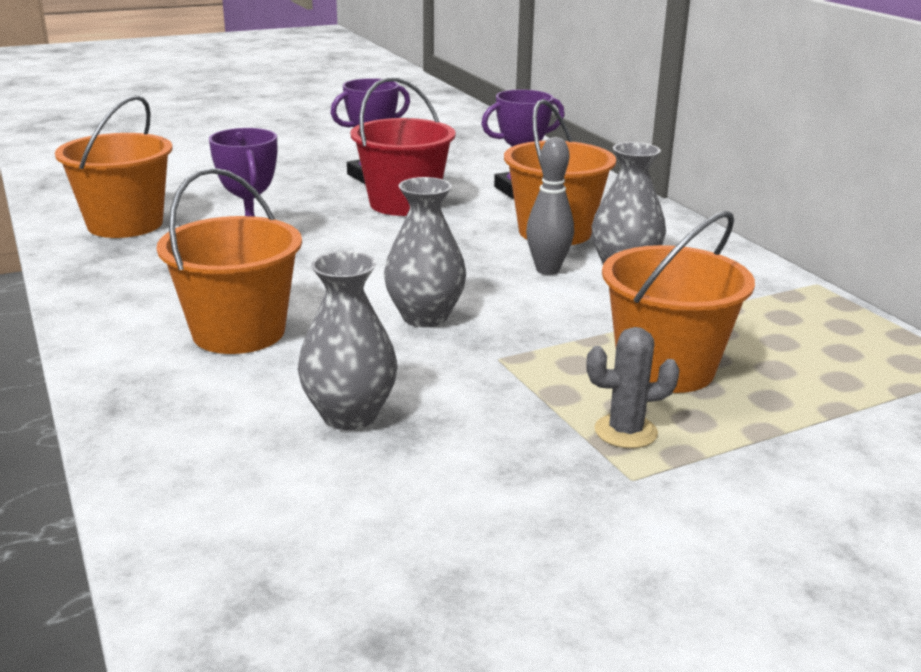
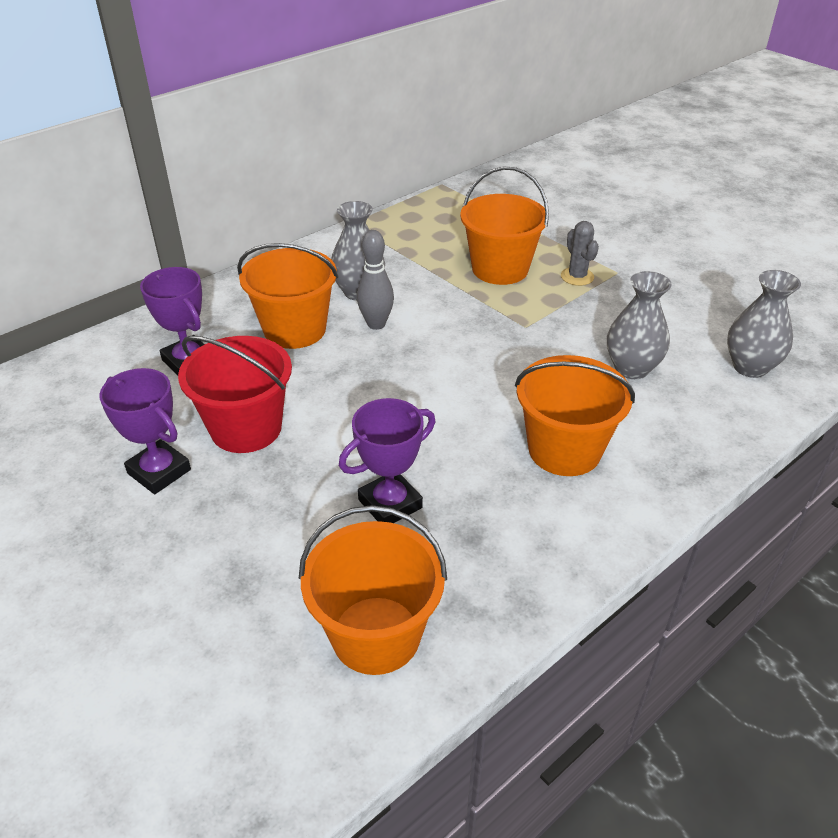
camera: 105 degrees left, 15 degrees up
grey vase [384,177,466,327] -> grey vase moved to [727,270,801,378]

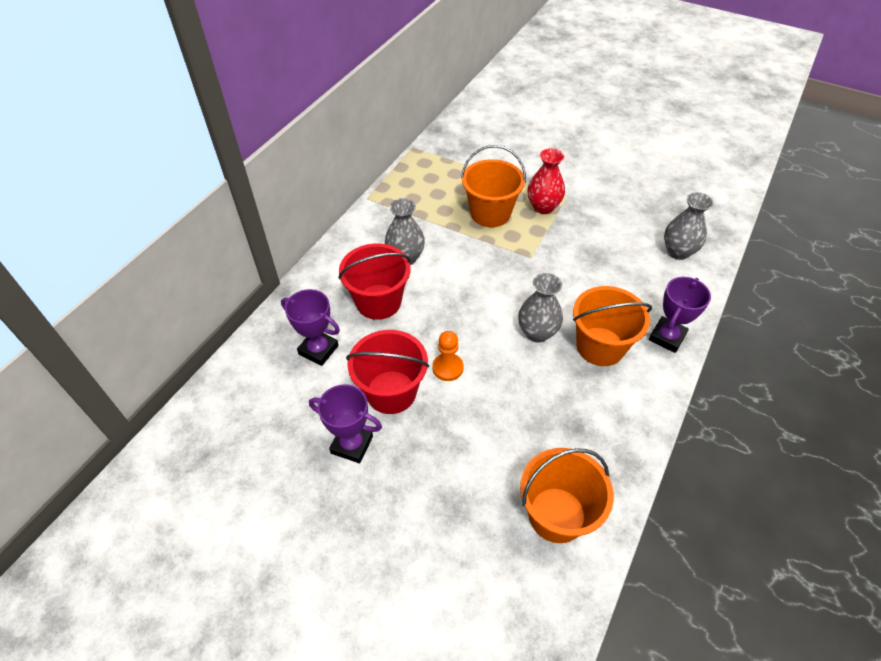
camera: 20 degrees left, 10 degrees up
orange bucket [237,243,338,349] -> red bucket [338,243,411,320]
purple trophy [339,398,435,523] -> purple trophy moved to [649,277,711,353]
grey bowling pin [357,230,394,330] -> none
grey cactus [561,221,599,286] -> red vase [527,148,565,214]
grey vase [607,271,672,379] -> grey vase moved to [518,273,563,342]
none -> orange pawn [433,331,464,381]

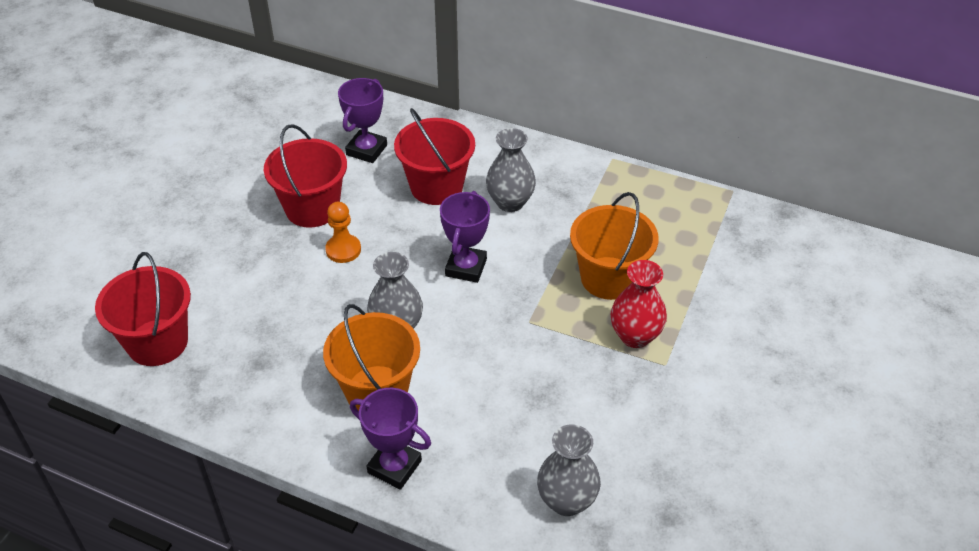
camera: 85 degrees right, 5 degrees down
purple trophy [309,384,382,463] -> purple trophy moved to [440,191,490,283]
orange bucket [520,448,614,543] -> red bucket [95,252,191,366]

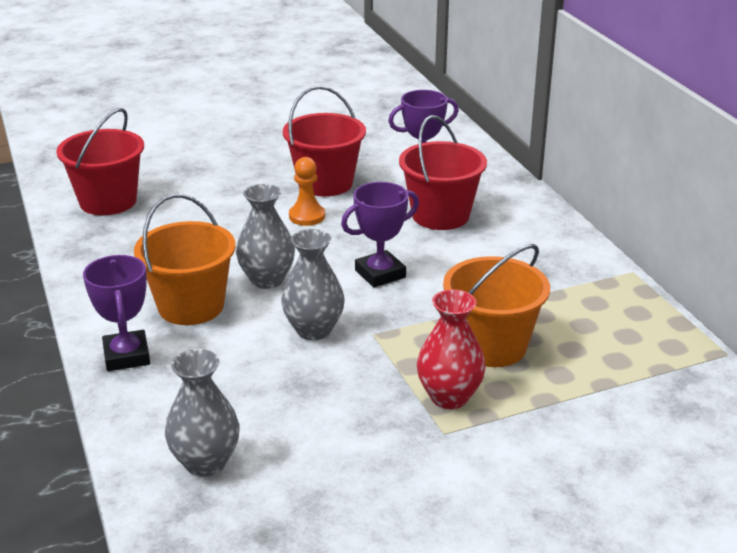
camera: 45 degrees right, 15 degrees down
grey vase [486,128,536,212] -> grey vase moved to [281,229,345,340]

